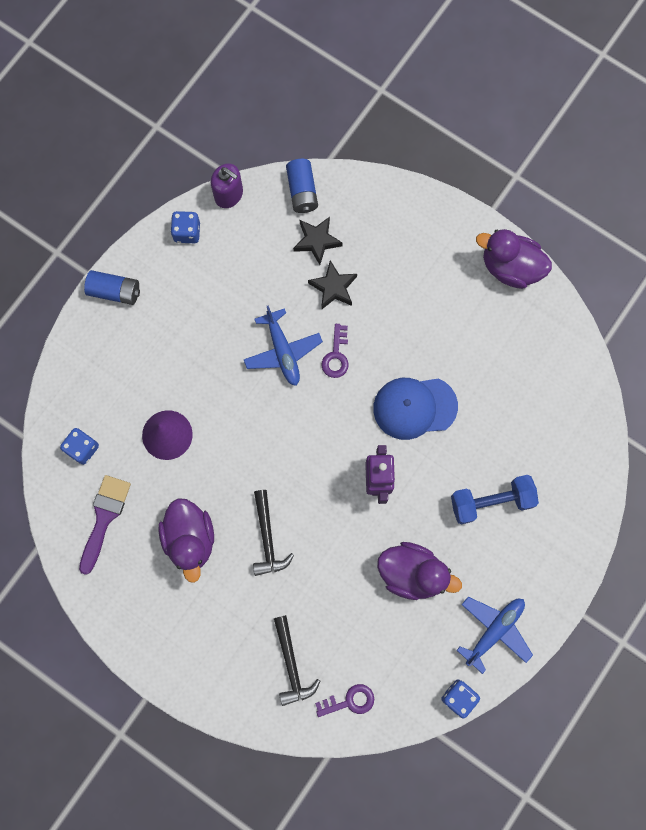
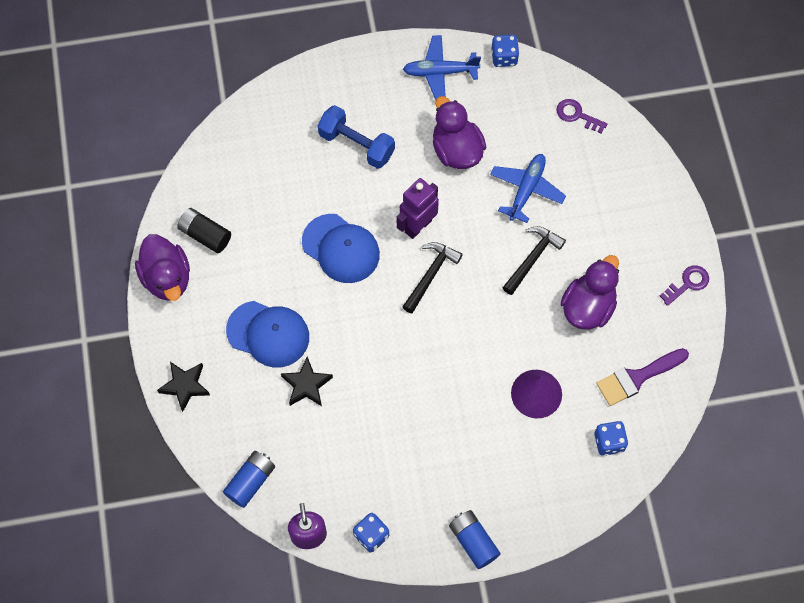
camera: 135 degrees left, 10 degrees down
blue plane [244,306,323,386] -> blue plane moved to [490,154,566,223]
black hammer [274,615,320,706] -> black hammer moved to [402,242,463,313]
black star [293,217,343,265] -> black star moved to [157,362,210,412]
purple key [321,324,349,378] -> purple key moved to [660,265,709,306]
none -> black battery [177,208,231,253]
none -> blue cap [226,301,309,368]

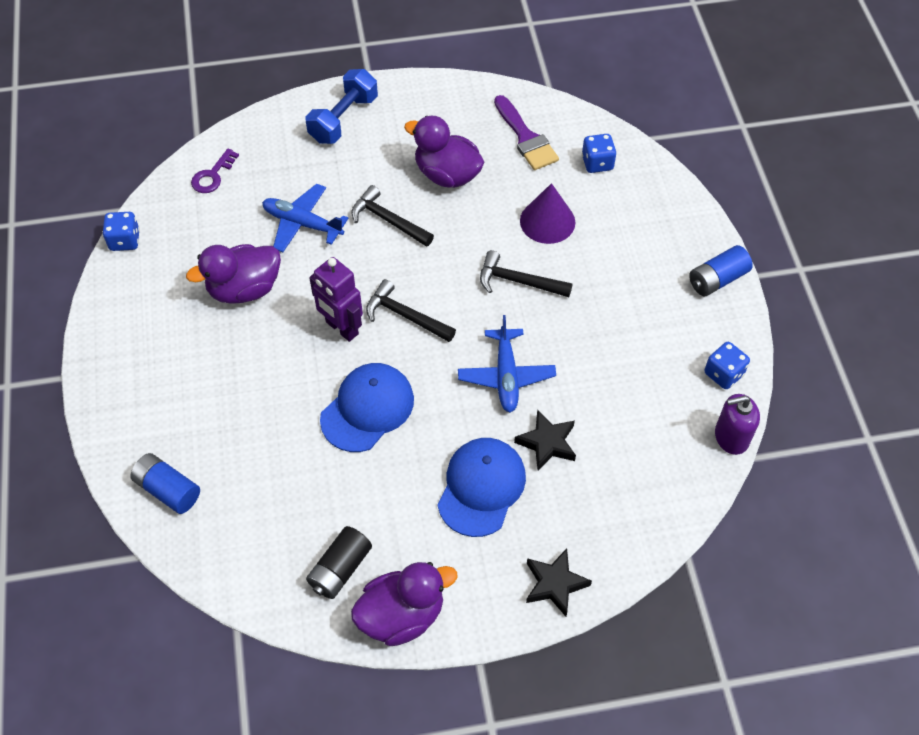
camera: 90 degrees left, 10 degrees down
blue battery [223,451,275,508] -> blue battery moved to [130,453,200,514]
blue dumbbell [318,105,395,169] -> blue dumbbell moved to [306,69,378,144]
blue plane [403,35,481,100] -> blue plane moved to [458,315,556,412]
purple key [660,265,709,306] -> none
none -> black hammer [480,250,573,297]

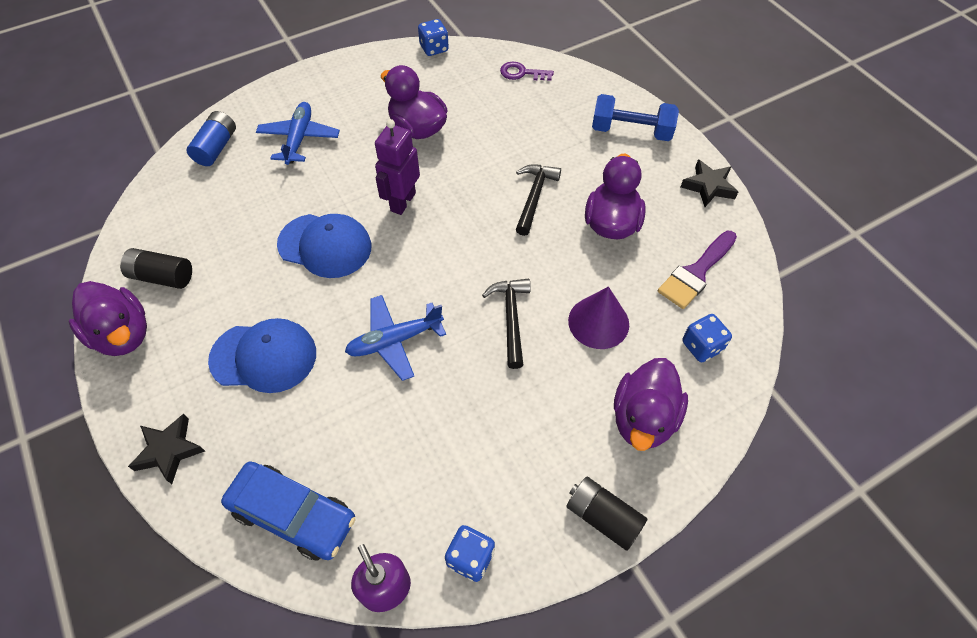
camera: 70 degrees right, 0 degrees up
blue plane [262,184,348,252] -> blue plane moved to [256,102,340,165]
black hammer [366,279,456,342] -> none
black star [514,409,576,471] -> black star moved to [681,159,738,207]
blue battery [689,245,753,296] -> black battery [566,476,647,551]
none -> blue car [221,461,356,561]
none -> purple duck [614,358,688,451]

